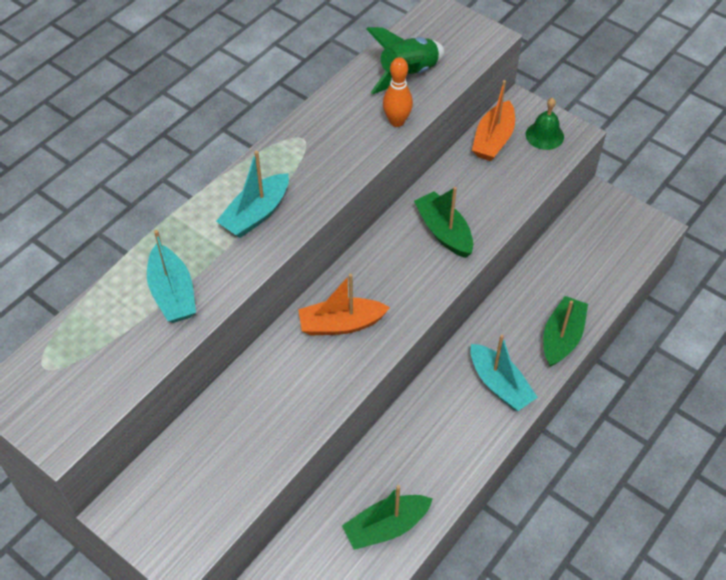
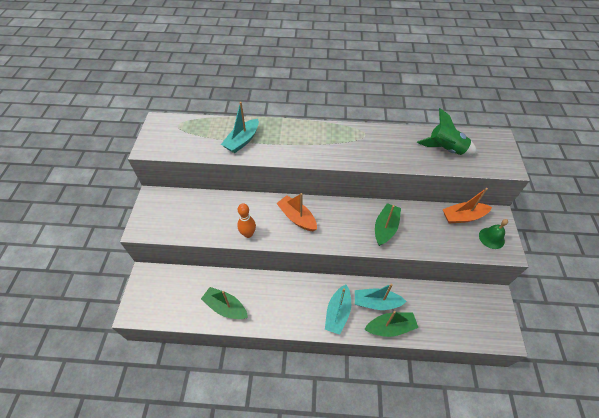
camera: 55 degrees right, 0 degrees up
turquoise boat [216,151,289,238] -> turquoise boat moved to [355,283,406,310]
orange bowling pin [383,57,413,127] -> orange bowling pin moved to [237,203,256,238]

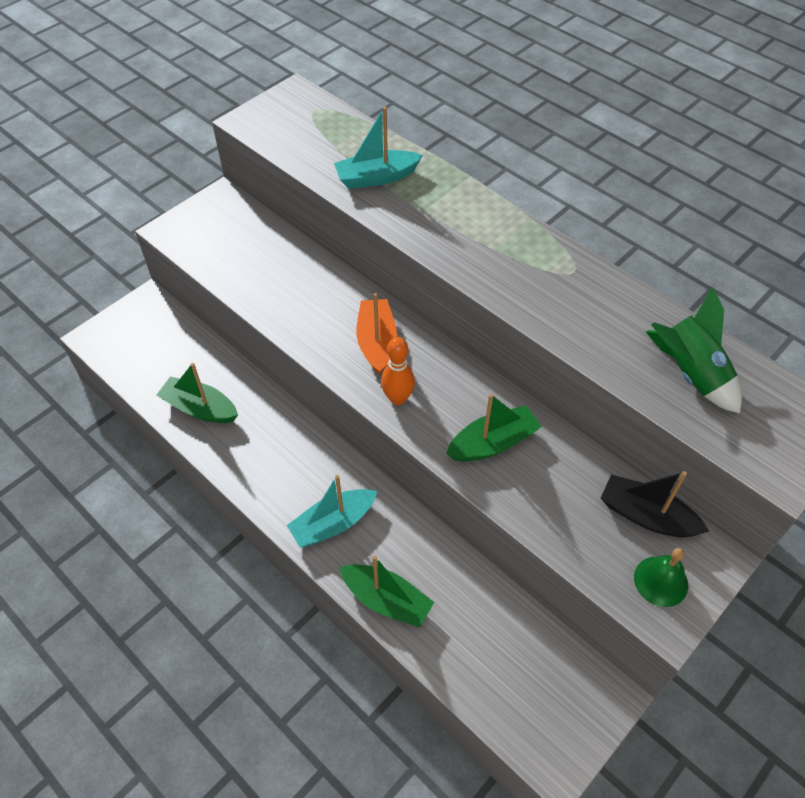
camera: 40 degrees right, 0 degrees up
green boat [201,287,248,319] -> green boat turned 45 degrees counterclockwise [157,363,238,423]
orange bowling pin [237,203,256,238] -> orange bowling pin moved to [381,337,415,405]
turquoise boat [355,283,406,310] -> none
orange boat [442,188,492,223] -> black boat [601,471,709,537]

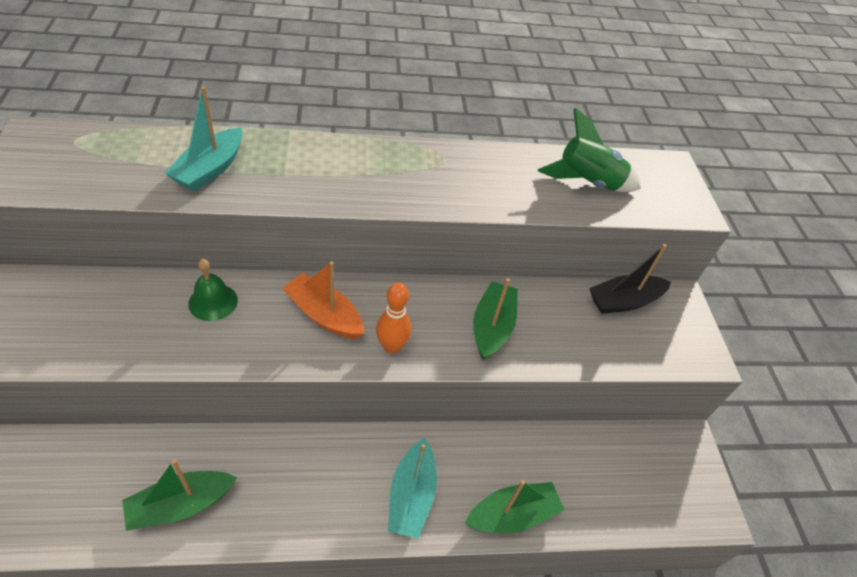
camera: 55 degrees left, 5 degrees down
green bell [634,548,688,607] -> green bell moved to [188,259,238,321]

